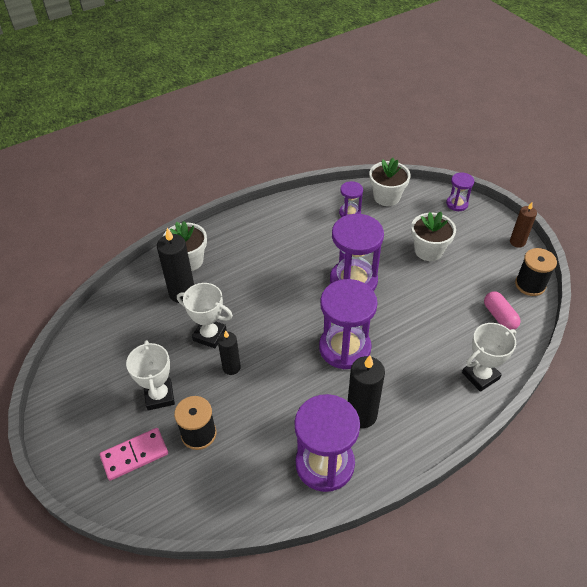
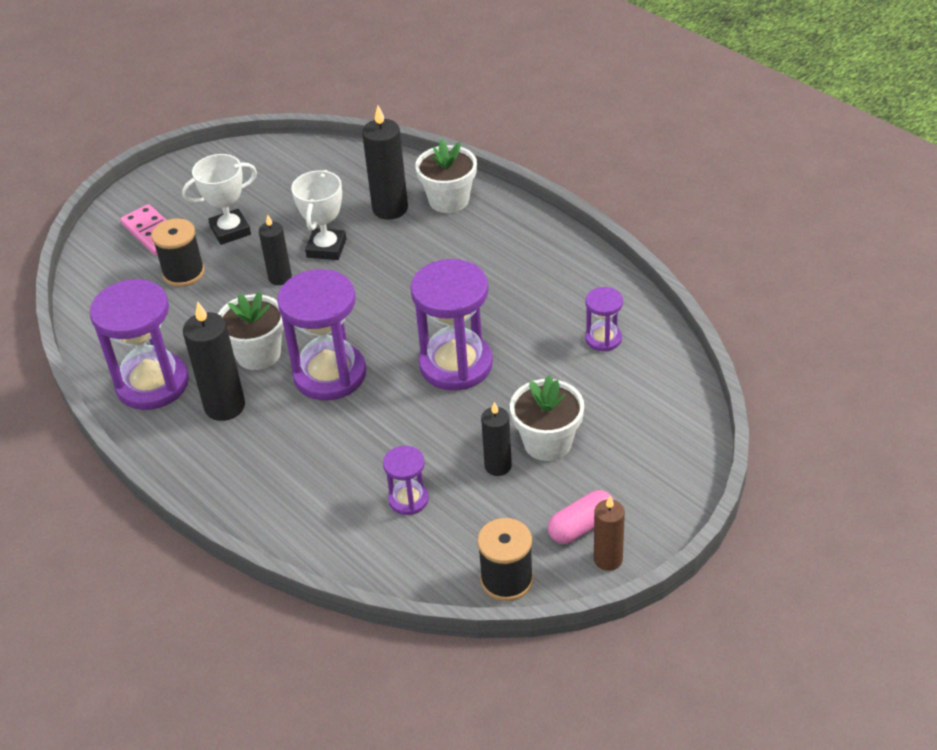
camera: 80 degrees right, 5 degrees down
white flower pot [369,158,410,206] -> white flower pot moved to [218,292,284,370]
purple hourglass [446,173,474,211] -> purple hourglass moved to [383,446,429,515]
white trophy [462,323,516,392] -> none
pink capsule [484,292,521,330] -> pink capsule moved to [548,490,614,544]
none -> black candle [481,402,512,476]

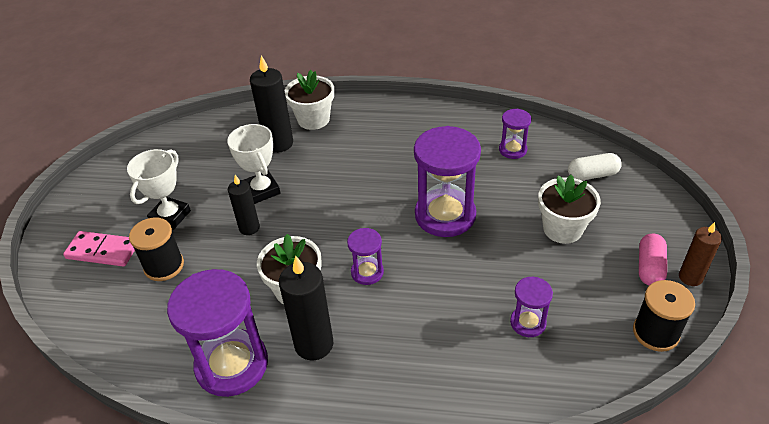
camera: 40 degrees left, 0 degrees up
purple hourglass [277,269,366,400] -> purple hourglass [347,228,384,285], size x0.50
black candle [481,402,512,476] -> none
none -> white capsule [568,153,622,180]

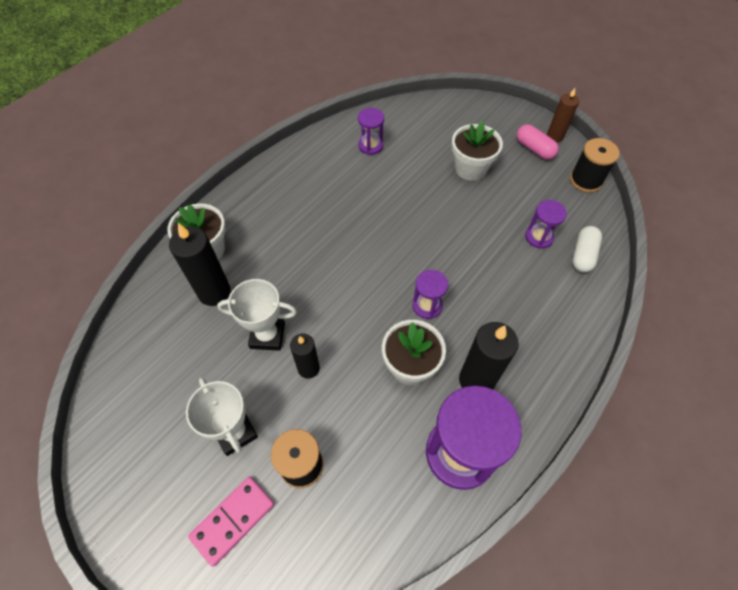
camera: 60 degrees left, 15 degrees up
purple hourglass [414,126,481,237] -> none
white capsule [568,153,622,180] -> white capsule moved to [572,226,602,272]

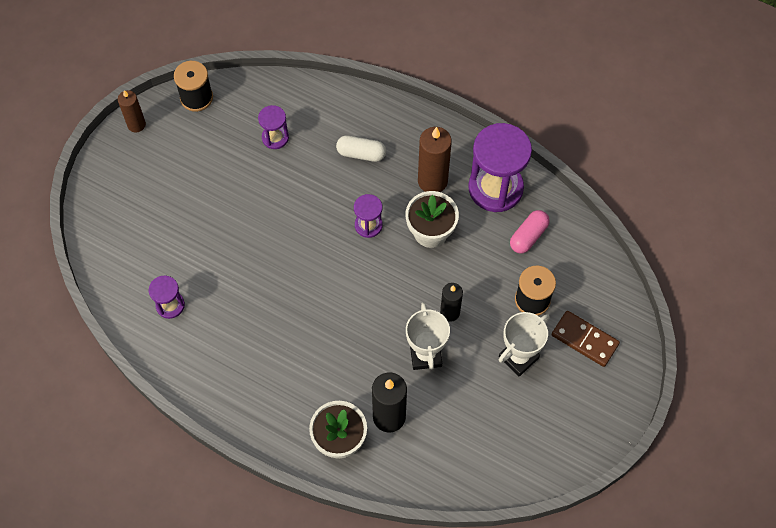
camera: 100 degrees left, 5 degrees up
pink domino [188,477,274,567] -> brown domino [552,311,620,367]
white flower pot [452,121,503,181] -> none
black candle [459,322,519,390] -> brown candle [418,127,452,192]
pink capsule [517,124,559,160] -> pink capsule moved to [510,210,550,253]
white capsule [572,226,602,272] -> white capsule moved to [336,135,386,162]

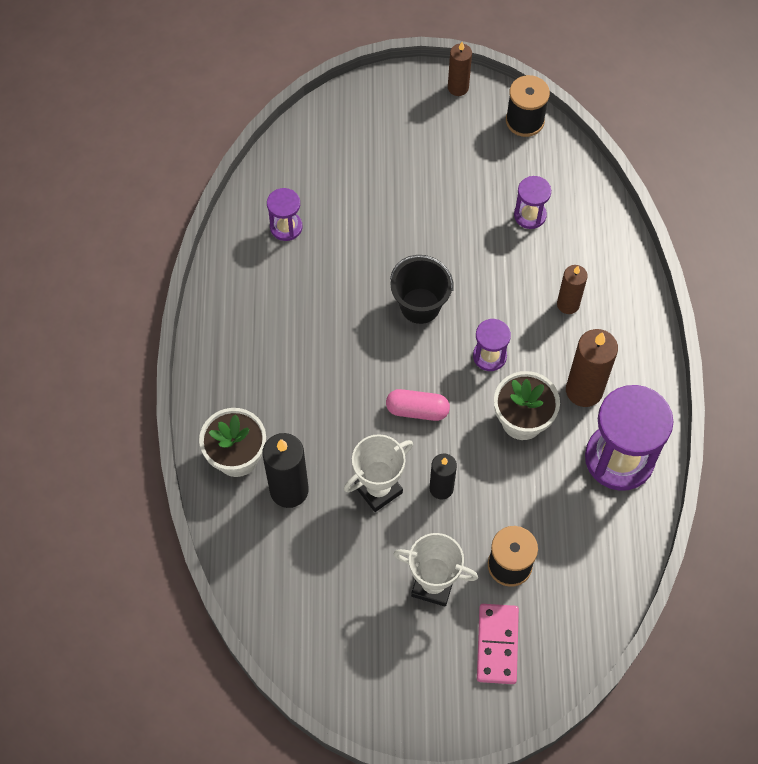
camera: 60 degrees right, 0 degrees up
white capsule [336,135,386,162] -> brown candle [557,265,588,314]
pink capsule [510,210,550,253] -> pink capsule moved to [386,389,450,421]
brown domino [552,311,620,367] -> pink domino [477,604,519,684]
none -> black bucket [390,255,454,324]

